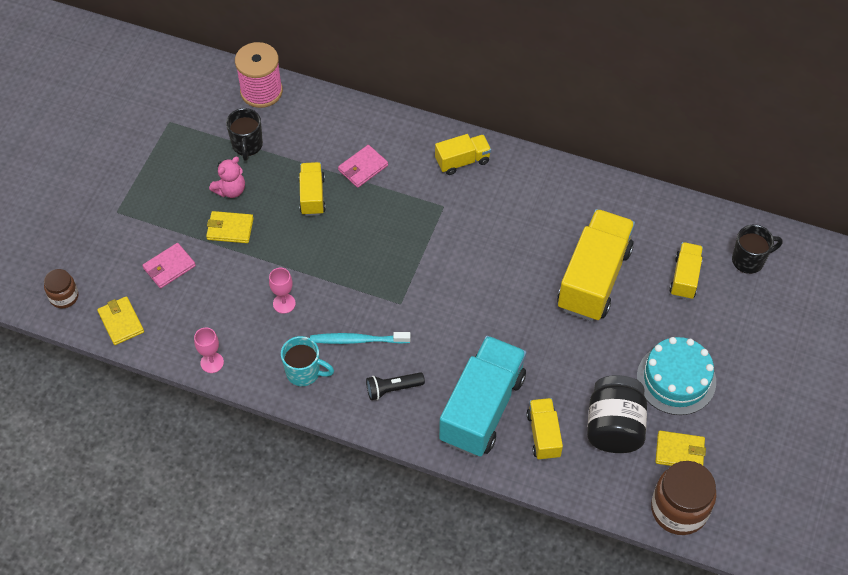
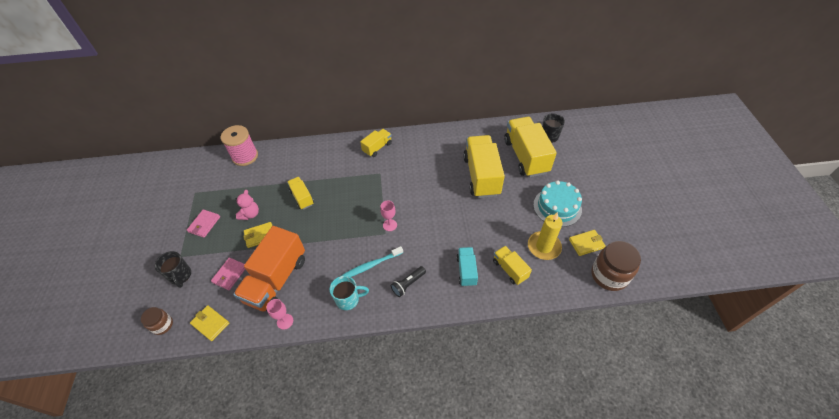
camera: 25 degrees left, 5 degrees down
black mug [226,108,263,161] -> black mug moved to [155,251,191,288]
pink goblet [269,268,296,314] -> pink goblet moved to [380,201,397,231]
pink wallet [338,145,388,188] -> pink wallet moved to [187,209,220,238]
turquoise truck [439,336,526,457] -> turquoise truck [456,247,478,287], size x0.51
black jar [587,375,647,453] -> yellow candle [528,212,563,260]
yellow truck [669,242,703,300] -> yellow truck [504,117,557,177], size x1.94
none -> orange truck [233,226,305,312]

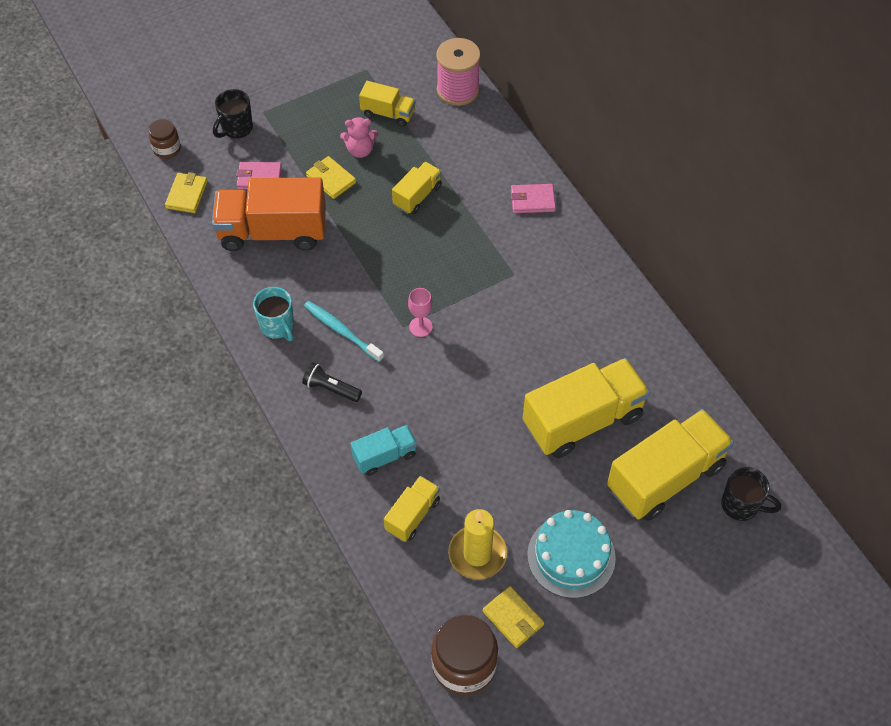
camera: 65 degrees right, 5 degrees up
pink wallet [187,209,220,238] -> pink wallet moved to [511,184,556,213]
pink goblet [266,299,293,330] -> none
yellow truck [360,129,392,157] -> yellow truck moved to [359,81,415,127]

